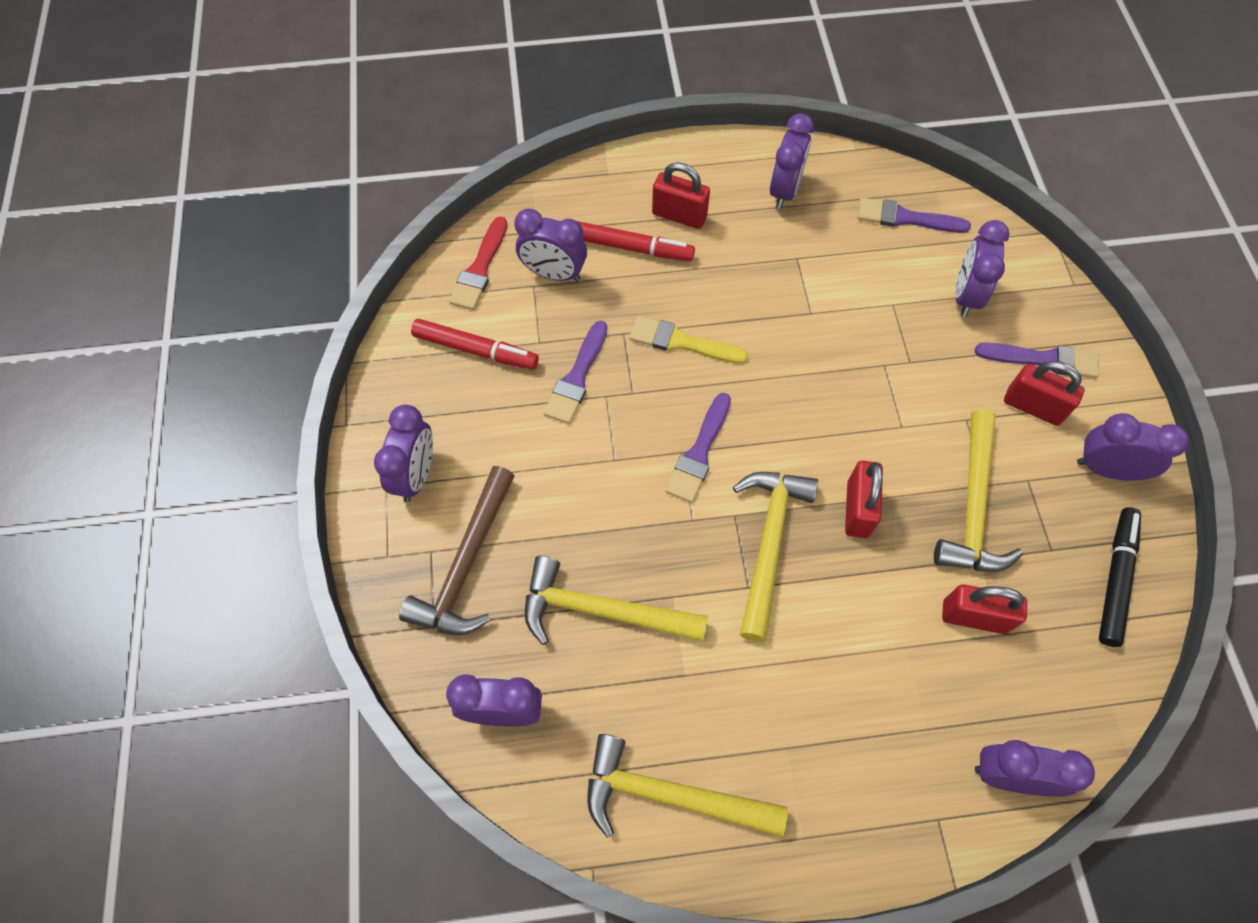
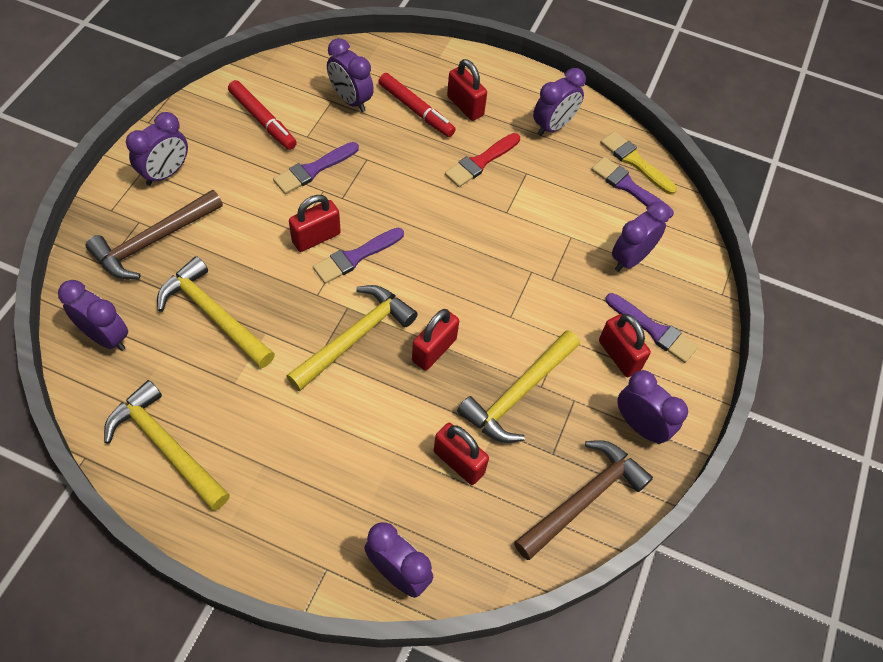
camera: 25 degrees right, 5 degrees down
red brush [449,217,507,310] -> red brush moved to [445,133,520,187]
yellow brush [630,316,748,364] -> yellow brush moved to [600,131,677,195]
black marker [1099,507,1141,647] -> brown hammer [514,440,653,560]
none -> red padlock [289,195,341,252]

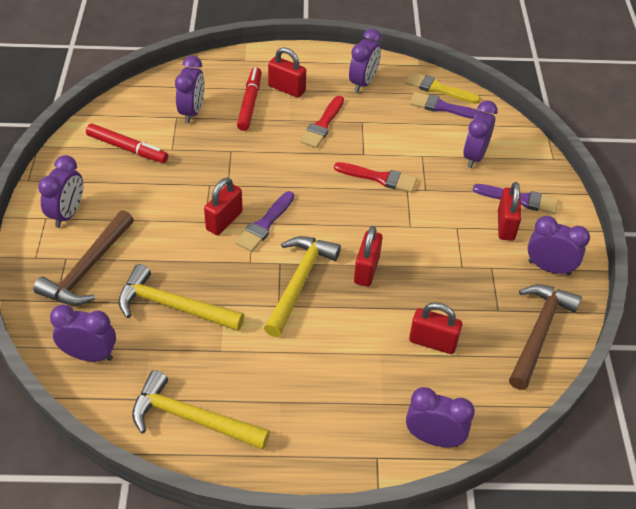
camera: 20 degrees left, 10 degrees down
purple brush [273,142,359,194] -> none
purple clock [327,38,374,112] -> purple clock turned 105 degrees counterclockwise [175,56,205,123]
red marker [378,73,456,137] -> red marker turned 105 degrees counterclockwise [237,67,261,131]
yellow hammer [457,330,580,443] -> none
red padlock [599,314,651,377] -> red padlock turned 60 degrees clockwise [498,182,521,241]
none -> red brush [334,162,417,193]

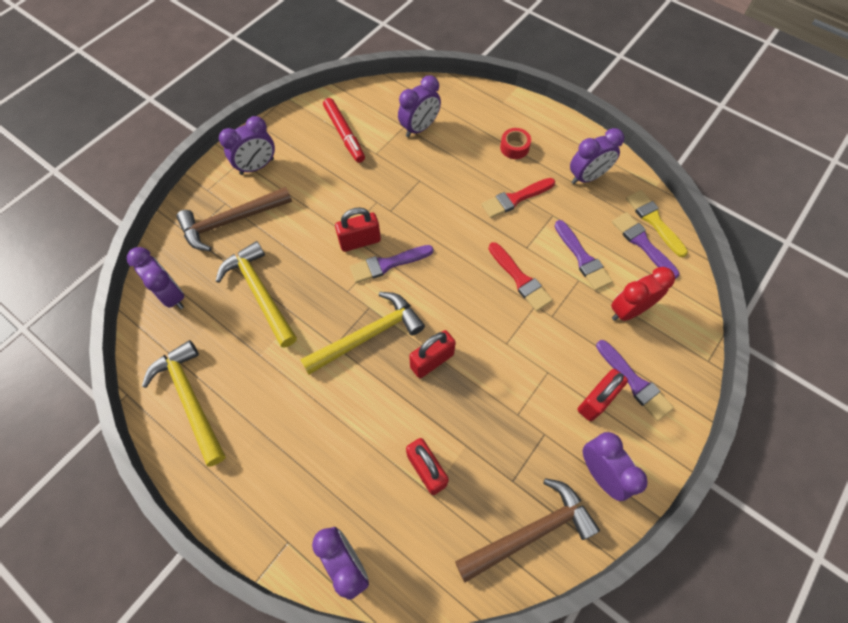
camera: 40 degrees right, 15 degrees up
red marker [237,67,261,131] -> none
red padlock [268,47,306,98] -> red tape [500,128,531,159]
purple clock [463,100,498,168] -> red clock [611,267,675,321]
none -> purple brush [554,220,613,290]

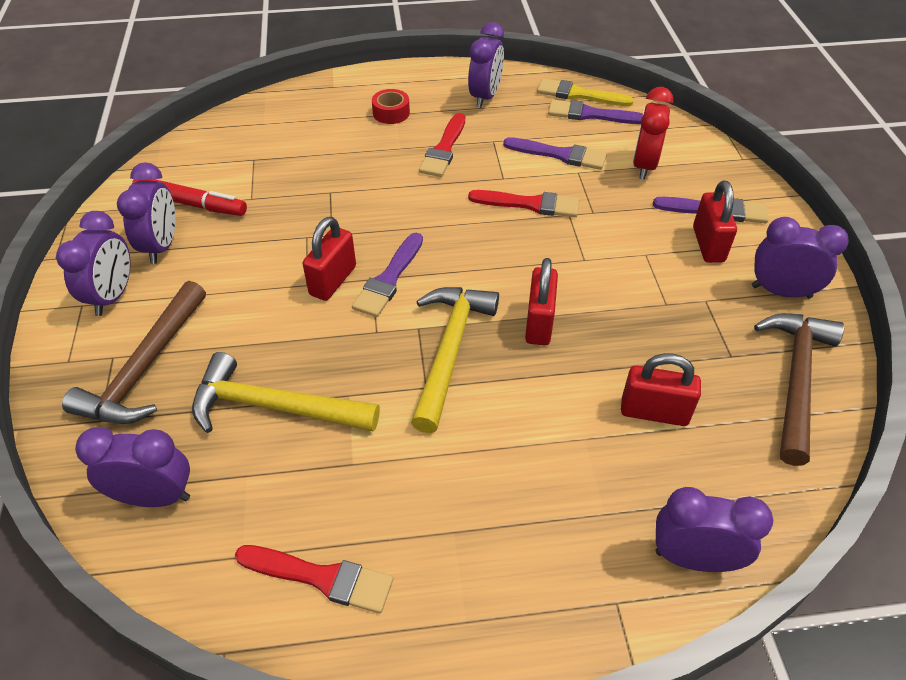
camera: 45 degrees left, 15 degrees down
yellow hammer [142,340,226,467] -> red brush [235,545,393,613]
purple clock [398,75,441,137] -> purple clock moved to [117,162,176,264]

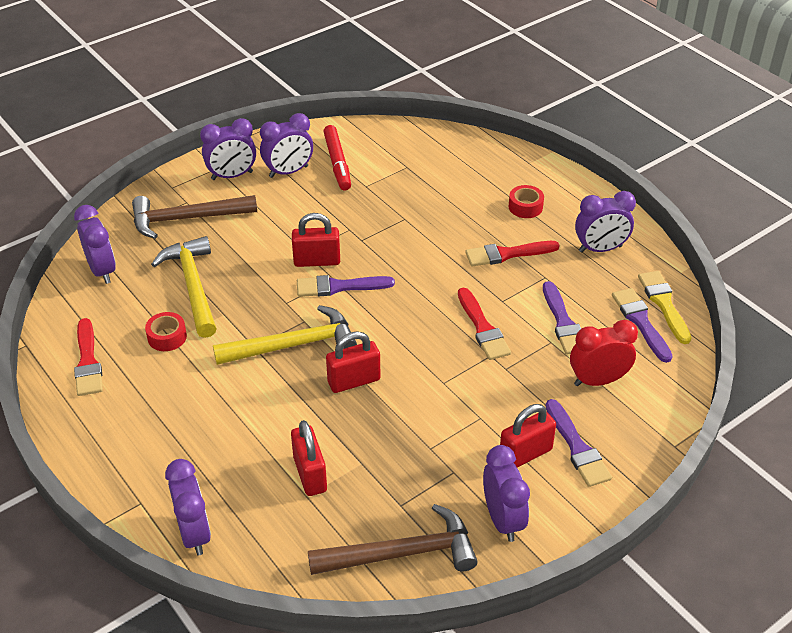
camera: 60 degrees right, 5 degrees down
none -> red tape [145,312,187,351]

